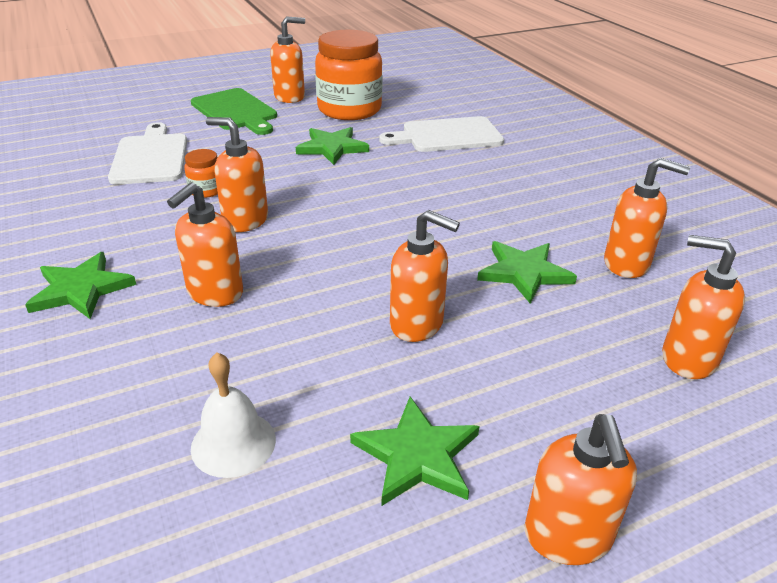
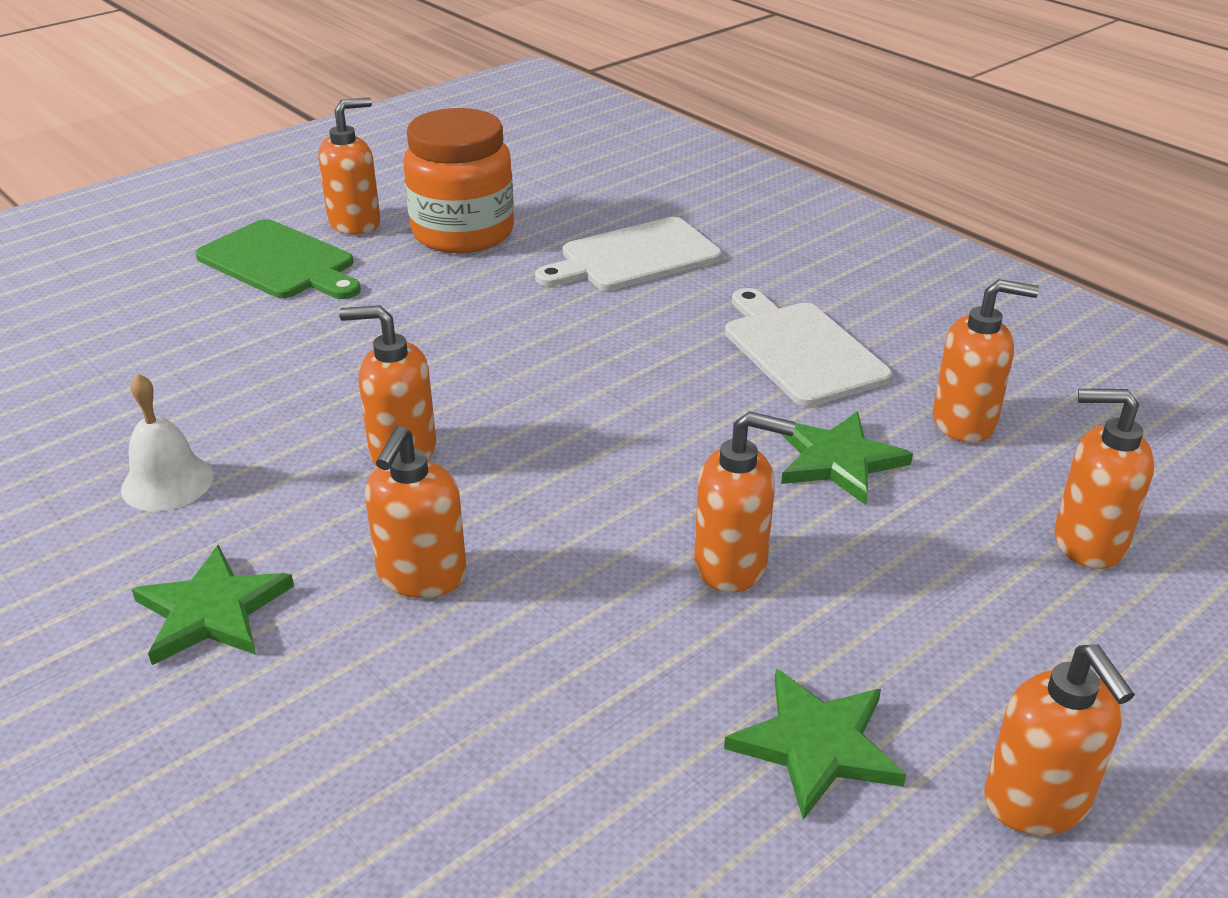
camera: 15 degrees left, 0 degrees up
white cutting board [108,122,187,185] -> white cutting board moved to [725,288,892,407]
orange jar [184,149,218,198] -> none
white bell [191,353,276,478] -> white bell moved to [121,374,214,511]
green star [296,127,369,165] -> none

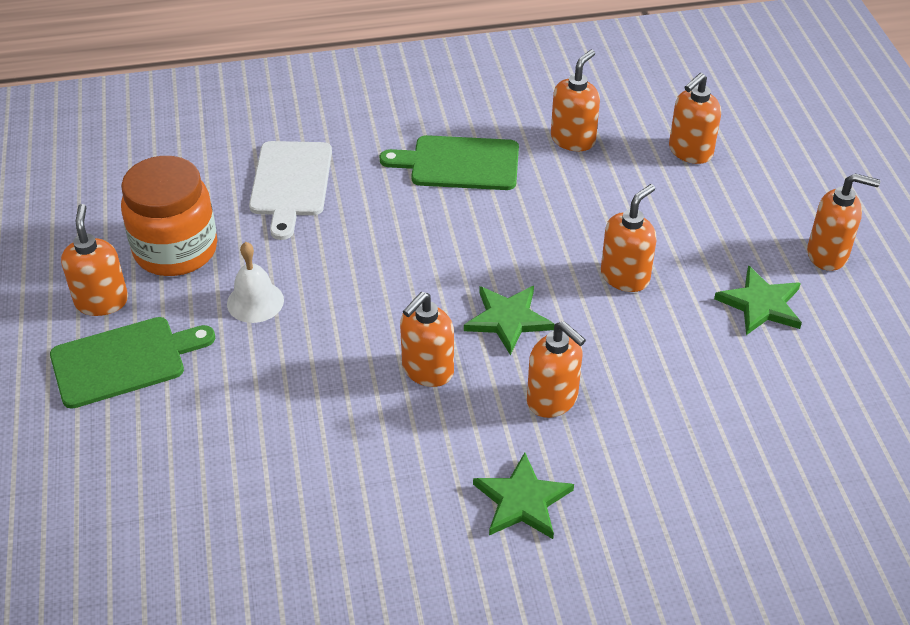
camera: 60 degrees left, 10 degrees up
white bell [121,374,214,511] -> white bell moved to [227,242,284,323]
white cutting board [725,288,892,407] -> green cutting board [380,135,519,190]
green star [781,411,913,505] -> green star moved to [464,286,555,355]

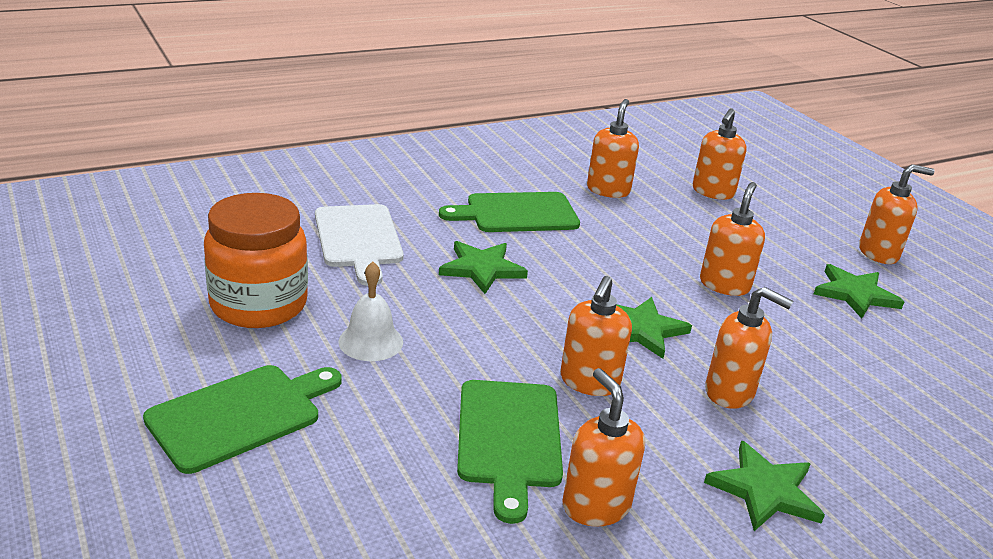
camera: 20 degrees left, 15 degrees down
orange soap dispenser [61,204,128,316] -> orange soap dispenser moved to [562,368,645,527]
none -> green star [439,241,528,294]
none -> green cutting board [457,380,563,524]

